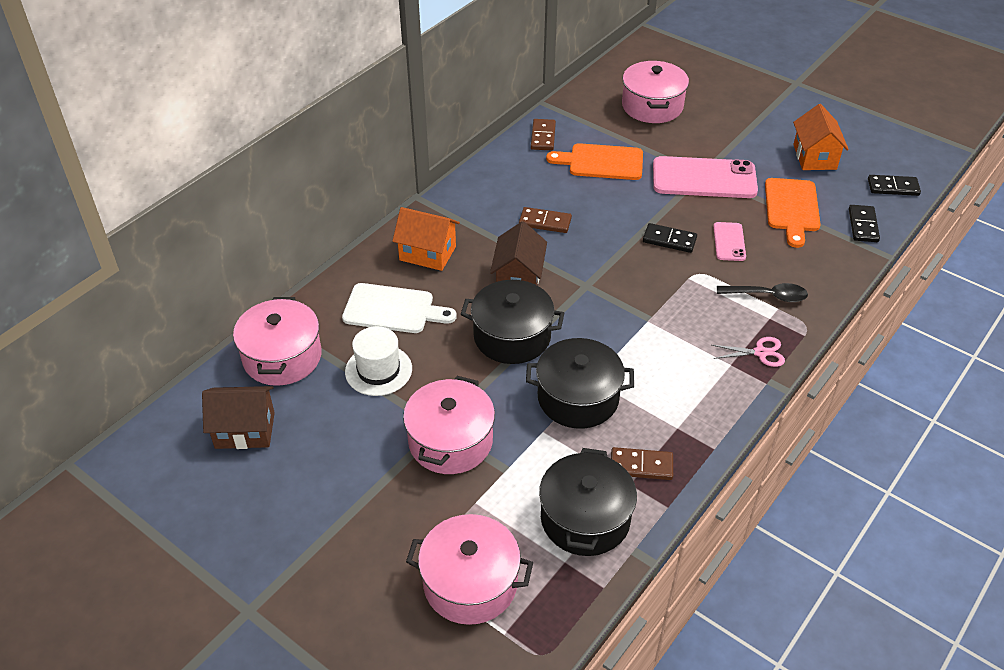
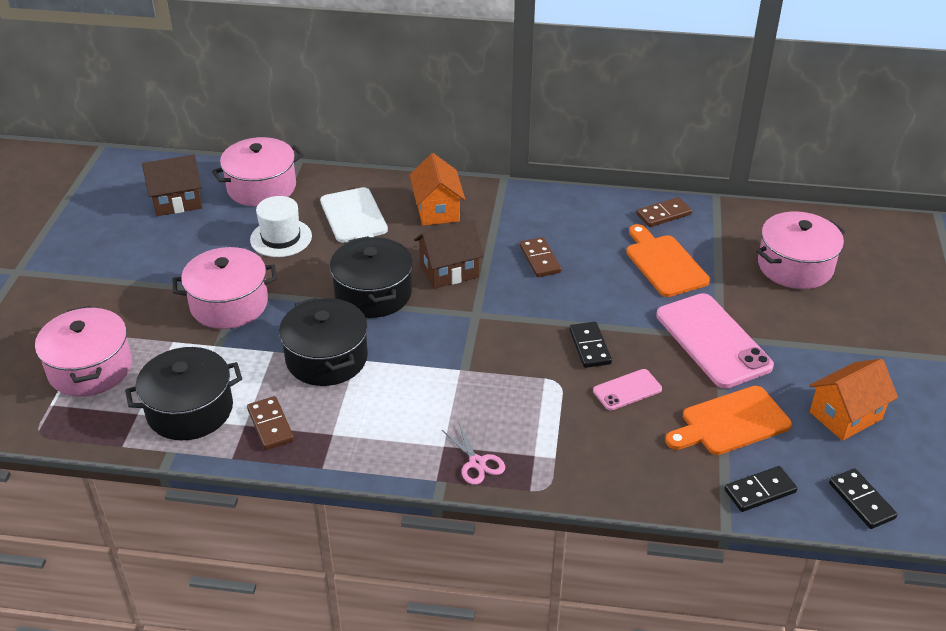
camera: 60 degrees right, 5 degrees down
brown house [202,386,275,449] -> brown house turned 75 degrees counterclockwise [142,155,202,216]
black spoon [717,283,808,302] -> none

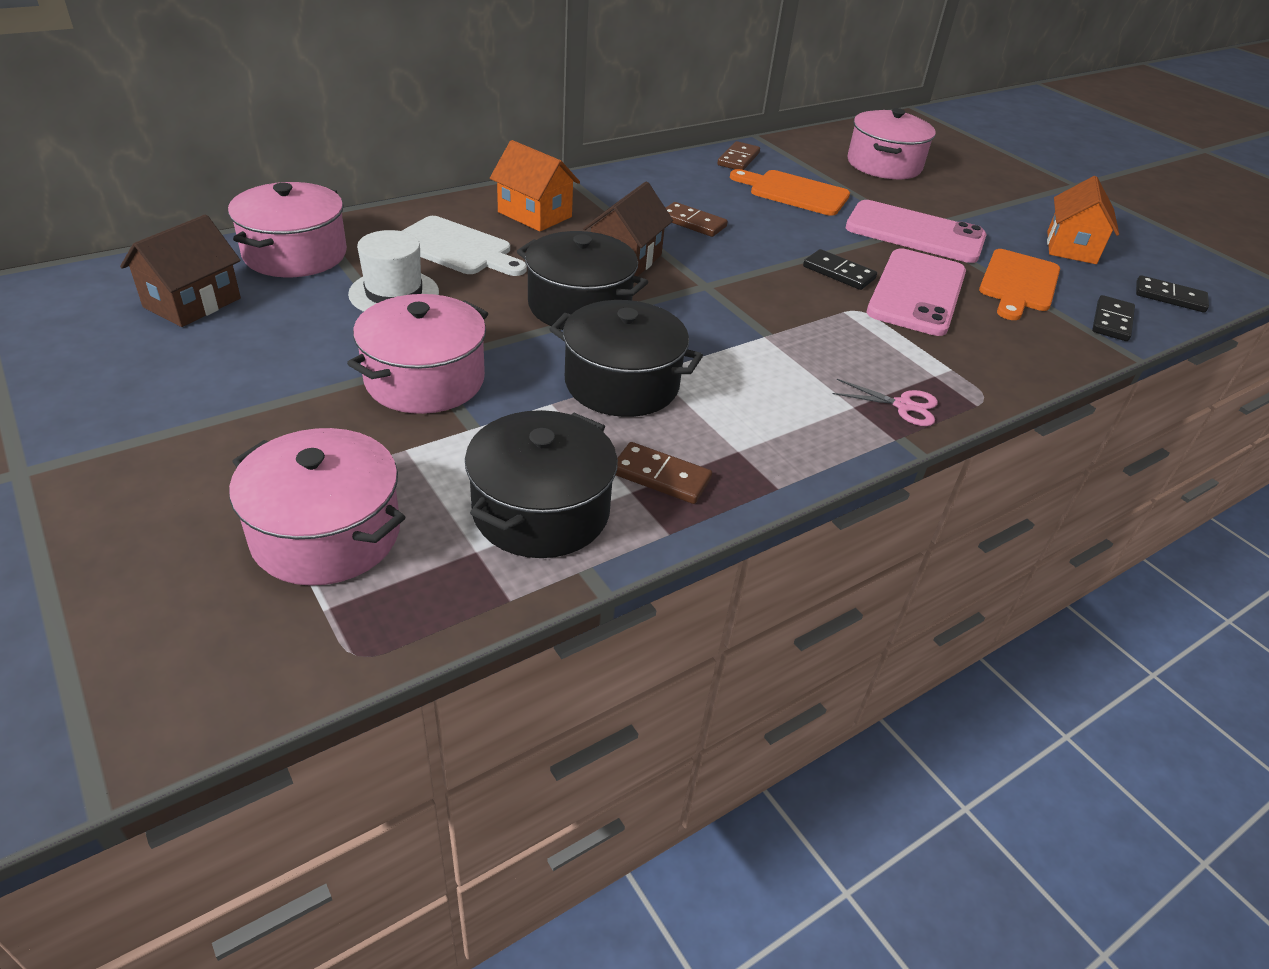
camera: 45 degrees left, 0 degrees up
pink phone [593,369,662,411] -> pink phone [867,248,966,336], size x2.00

